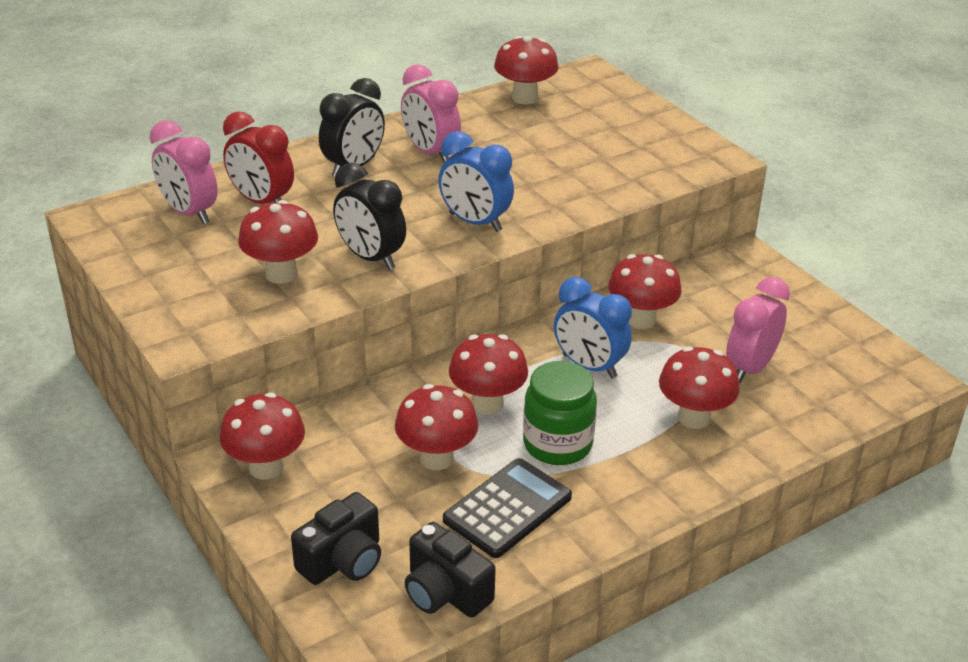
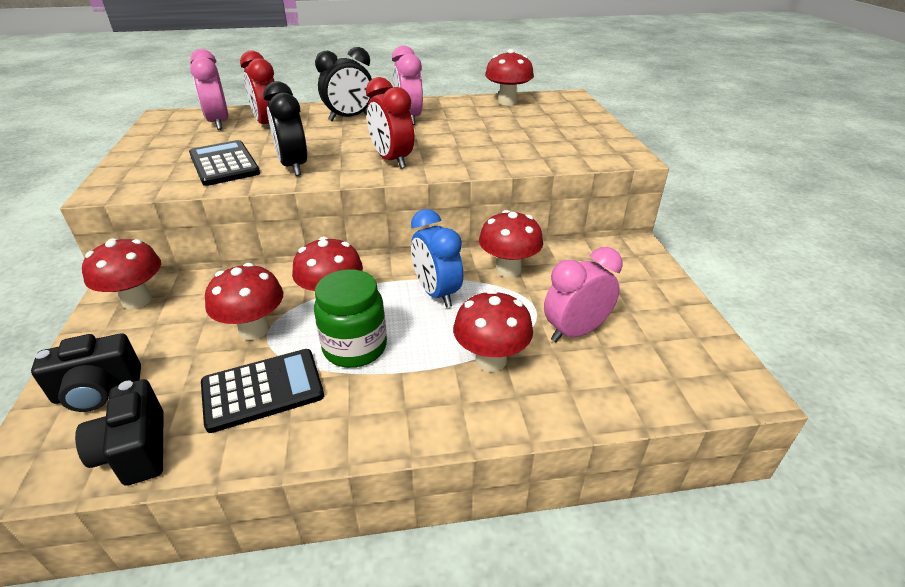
camera: 25 degrees right, 0 degrees up
red mushroom [238,200,318,284] -> black calculator [189,140,260,186]
blue clock [438,131,514,232] -> red clock [366,77,414,169]

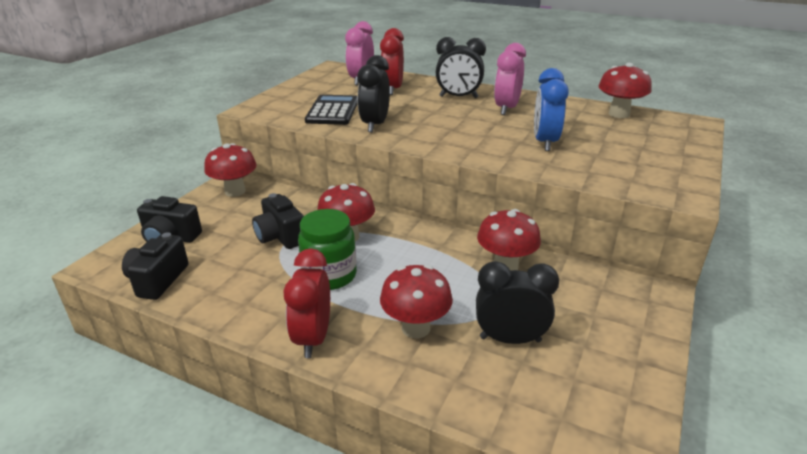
camera: 35 degrees right, 5 degrees down
black calculator [201,349,324,433] -> none
red mushroom [205,263,283,340] -> black camera [252,193,304,249]
red clock [366,77,414,169] -> red clock moved to [283,249,330,358]
blue clock [411,209,463,307] -> blue clock moved to [534,68,569,151]
pink clock [544,247,623,342] -> black clock [476,261,559,344]

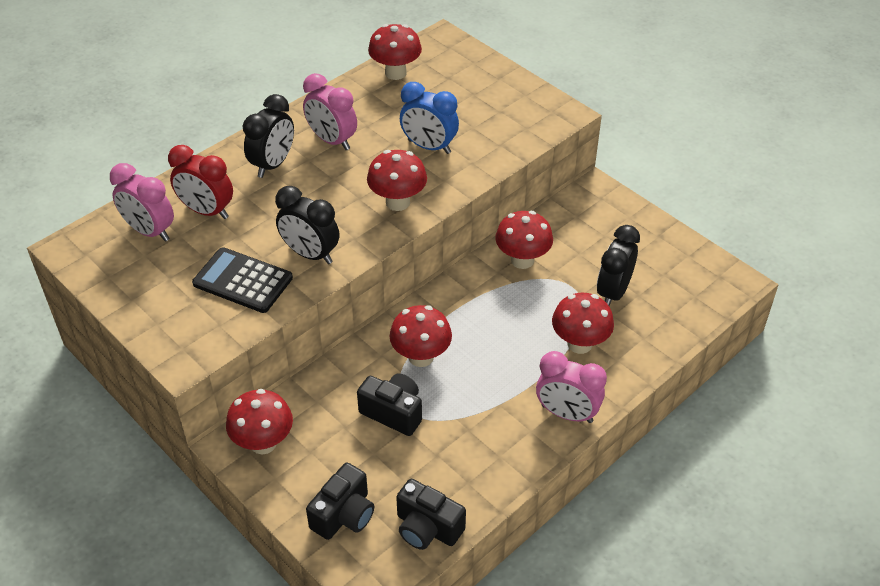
camera: 70 degrees left, 15 degrees up
black camera [252,193,304,249] -> black camera turned 135 degrees counterclockwise [357,373,422,436]
red clock [283,249,330,358] -> pink clock [536,351,607,423]
green jar [298,209,357,290] -> none
none -> red mushroom [367,150,427,211]

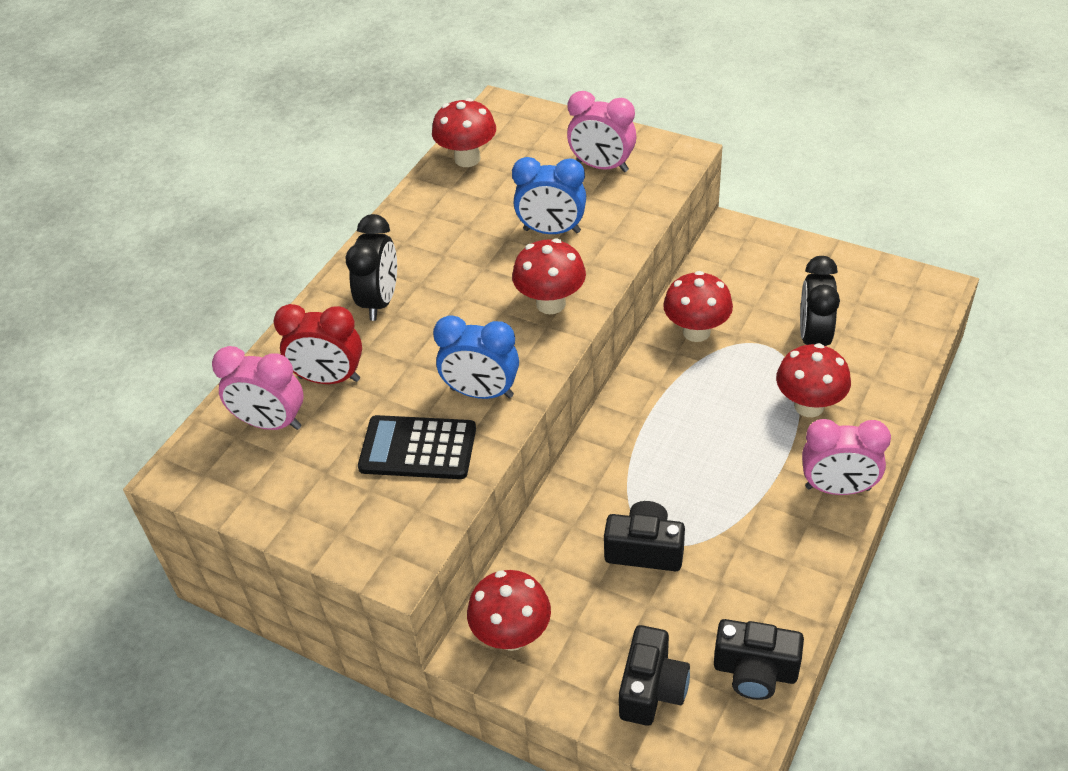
camera: 15 degrees left, 0 degrees up
black clock [275,186,339,264] -> blue clock [433,315,519,399]
pink clock [303,73,357,150] -> pink clock moved to [567,91,636,172]
red mushroom [389,305,452,367] -> none

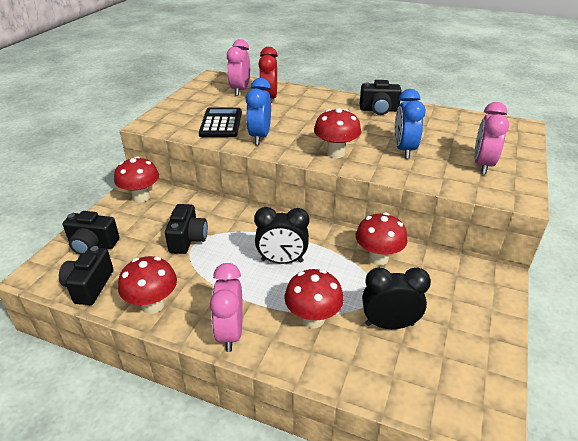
camera: 80 degrees right, 10 degrees down
black clock [345,214,397,321] -> black clock moved to [254,207,309,264]
red mushroom [432,98,496,167] -> red mushroom moved to [118,256,177,314]
none -> black camera [360,80,402,115]

